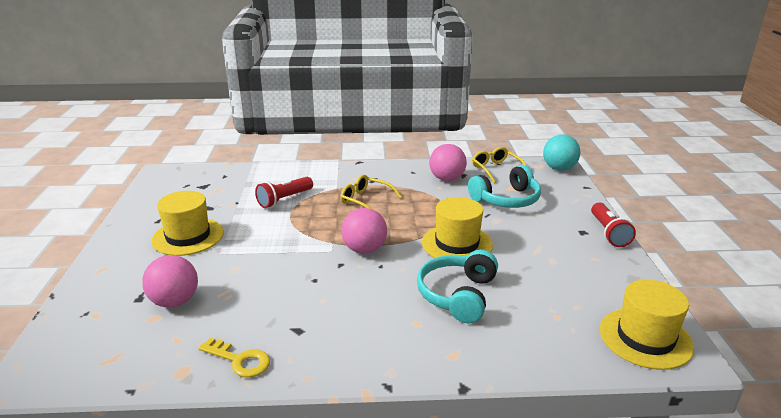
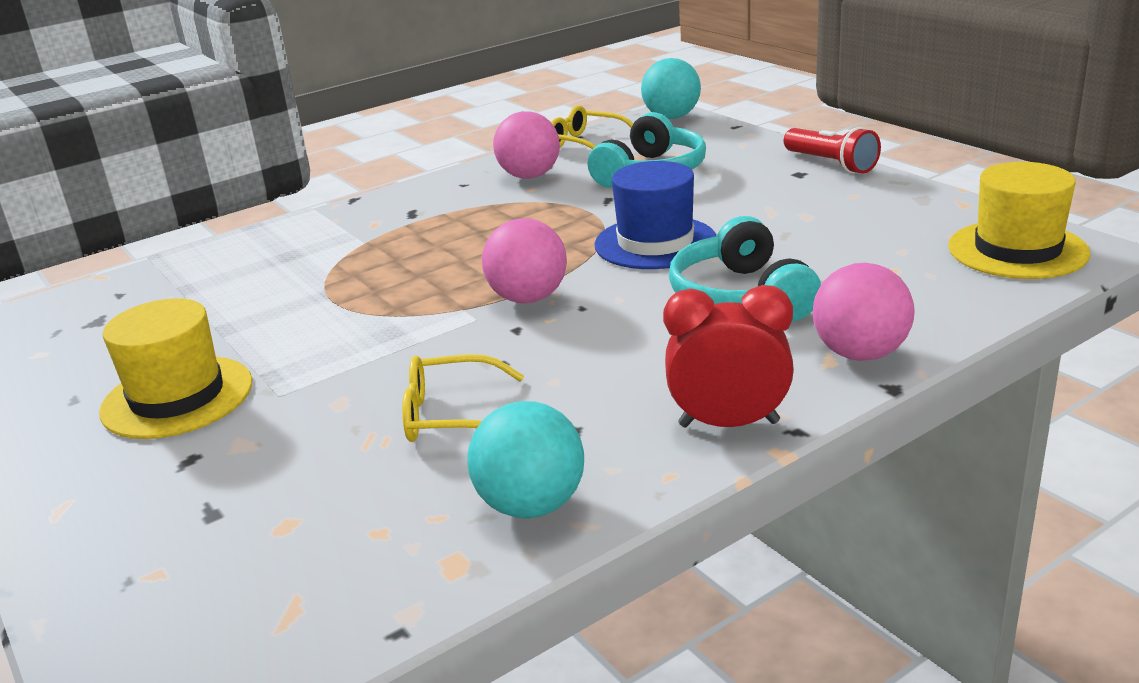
camera: 30 degrees left, 0 degrees up
pink ball [142,255,198,308] -> pink ball moved to [813,263,914,361]
yellow key [199,338,270,377] -> turquoise ball [467,401,584,519]
red flashlight [255,177,313,208] -> none
yellow glasses [340,175,402,209] -> yellow glasses moved to [402,354,524,442]
yellow hat [422,197,493,258] -> blue hat [594,161,716,269]
none -> red clock [663,285,794,427]

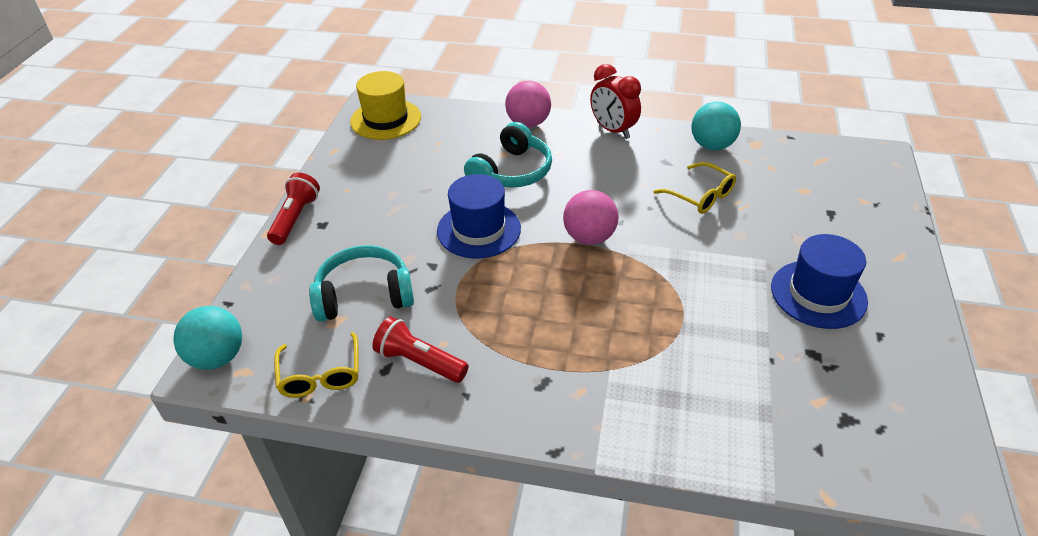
camera: 135 degrees left, 15 degrees up
yellow hat [99,298,252,439] -> blue hat [771,234,868,329]
pink ball [493,111,560,179] -> red flashlight [372,317,469,383]

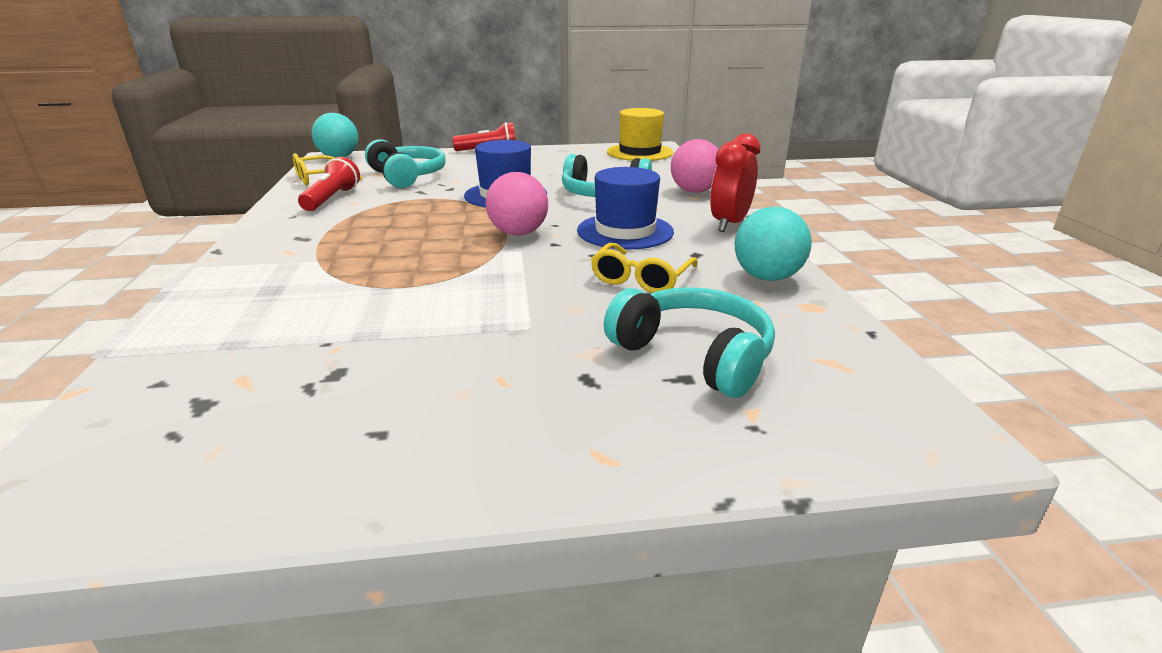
camera: 70 degrees right, 15 degrees down
blue hat [771,234,868,329] -> blue hat moved to [577,167,674,250]
none -> turquoise headphones [604,287,775,398]

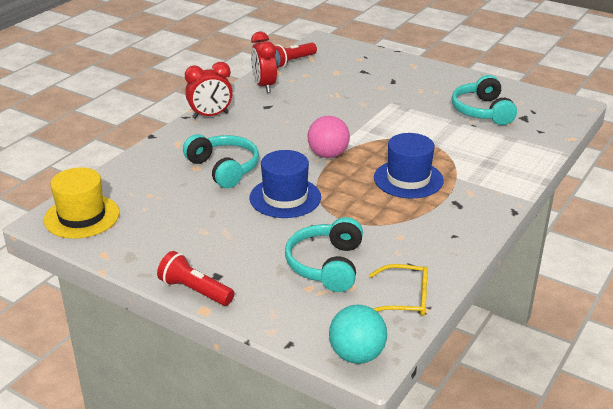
camera: 140 degrees left, 5 degrees up
red flashlight [298,157,360,211] -> red flashlight moved to [275,43,317,68]
blue hat [577,167,674,250] -> blue hat moved to [374,133,444,198]
yellow glasses [591,243,697,293] -> none
turquoise headphones [604,287,775,398] -> turquoise headphones moved to [451,75,517,125]
pink ball [671,139,719,193] -> none
turquoise ball [735,207,812,281] -> red clock [251,32,277,93]

